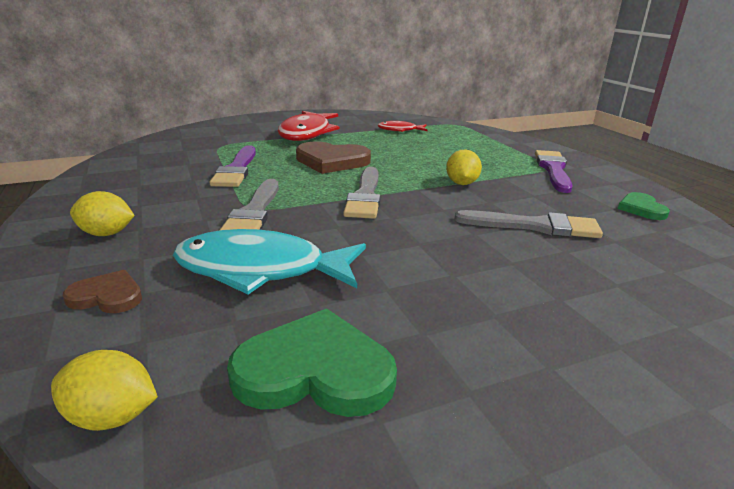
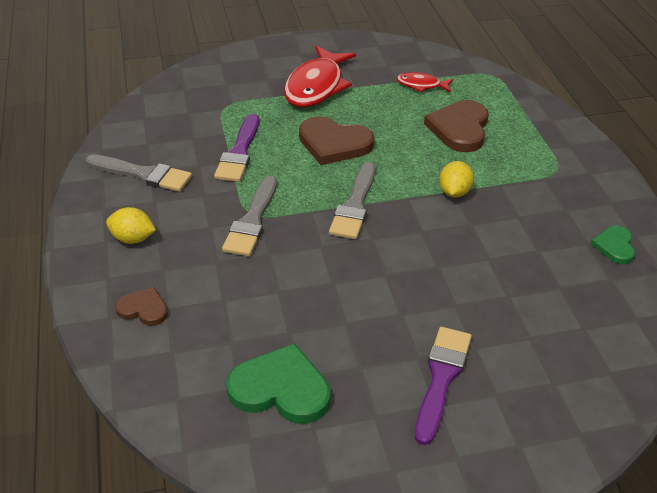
camera: 10 degrees right, 15 degrees up
yellow lemon [51,350,158,431] -> none
turquoise fish [173,229,366,294] -> none
grey brush [455,210,603,238] -> grey brush moved to [86,154,192,192]
purple brush [535,150,573,193] -> purple brush moved to [415,327,472,445]
none -> brown heart [424,100,489,152]

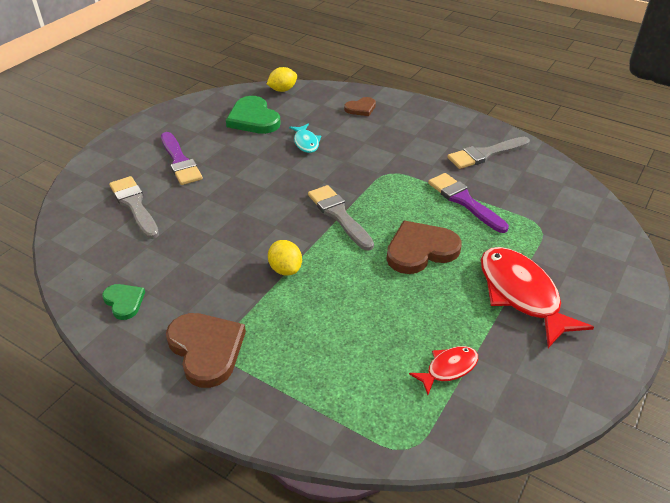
camera: 135 degrees right, 0 degrees up
yellow lemon [106,207,156,244] -> yellow lemon moved to [267,67,297,92]
grey brush [222,176,277,256] -> grey brush moved to [109,176,159,239]
green heart [226,343,331,424] -> green heart turned 90 degrees clockwise [226,96,281,134]
brown heart [424,100,489,152] -> brown heart moved to [166,313,246,388]
none -> turquoise fish [289,124,321,153]

